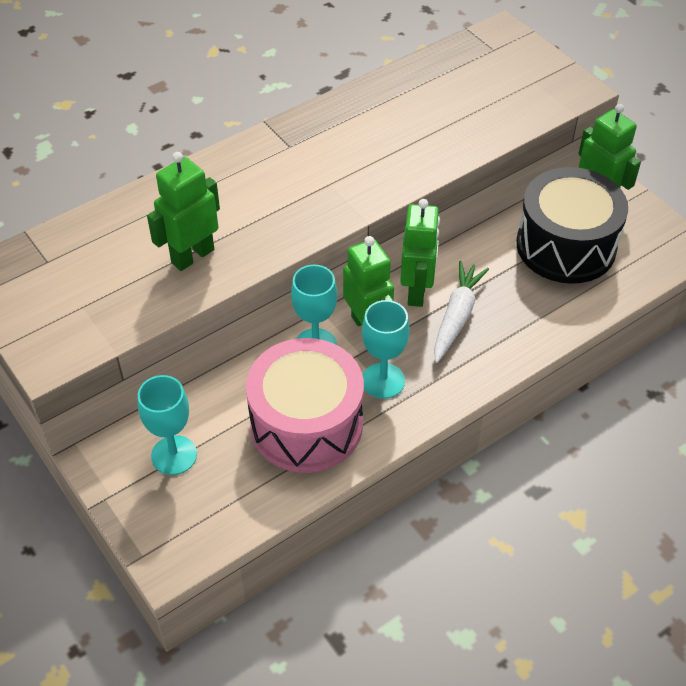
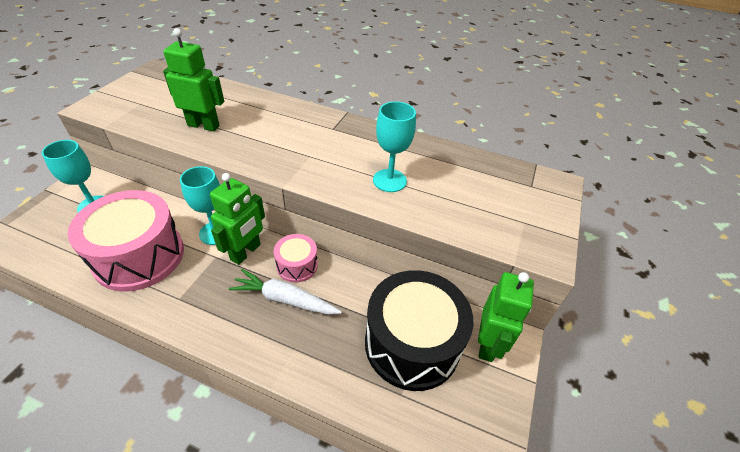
camera: 55 degrees right, 5 degrees down
turquoise goblet [362,300,410,399] -> turquoise goblet moved to [373,101,416,192]
green robot [400,199,440,307] -> pink drum [274,234,318,283]
white carrot [434,261,489,363] -> white carrot turned 150 degrees counterclockwise [229,269,342,315]

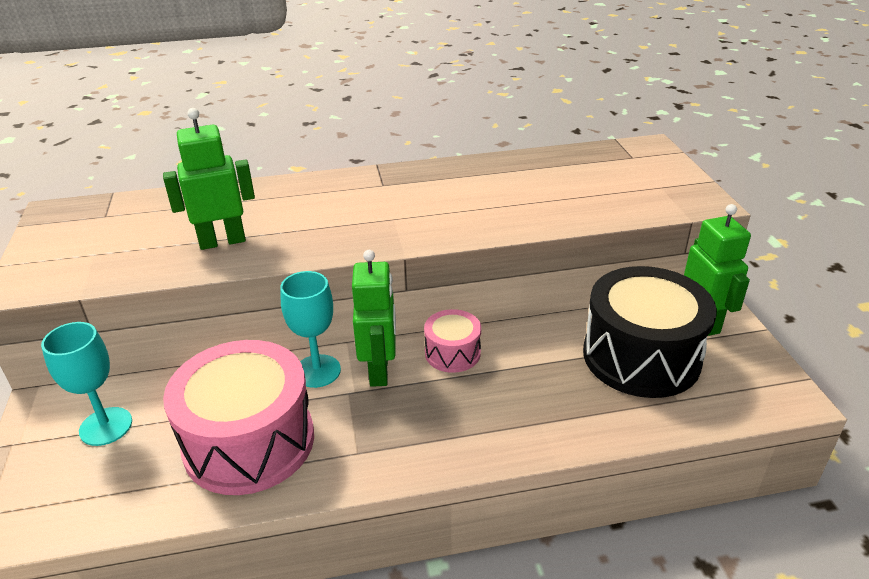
camera: 30 degrees left, 10 degrees down
white carrot [229,269,342,315] -> none
turquoise goblet [373,101,416,192] -> none

